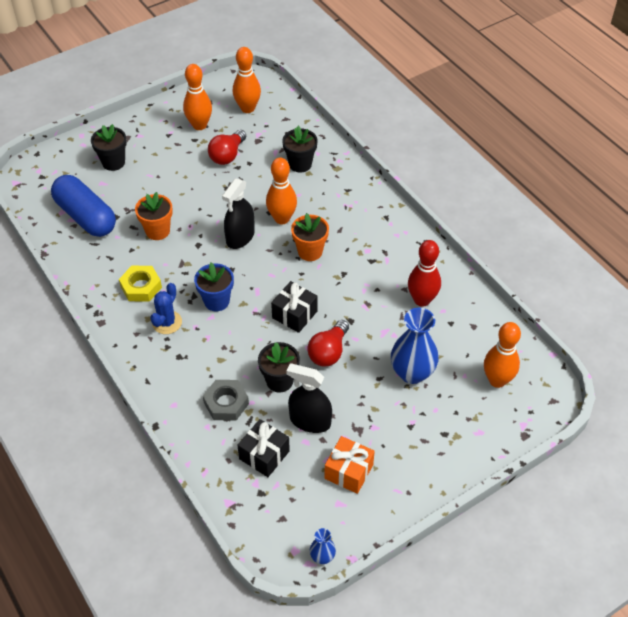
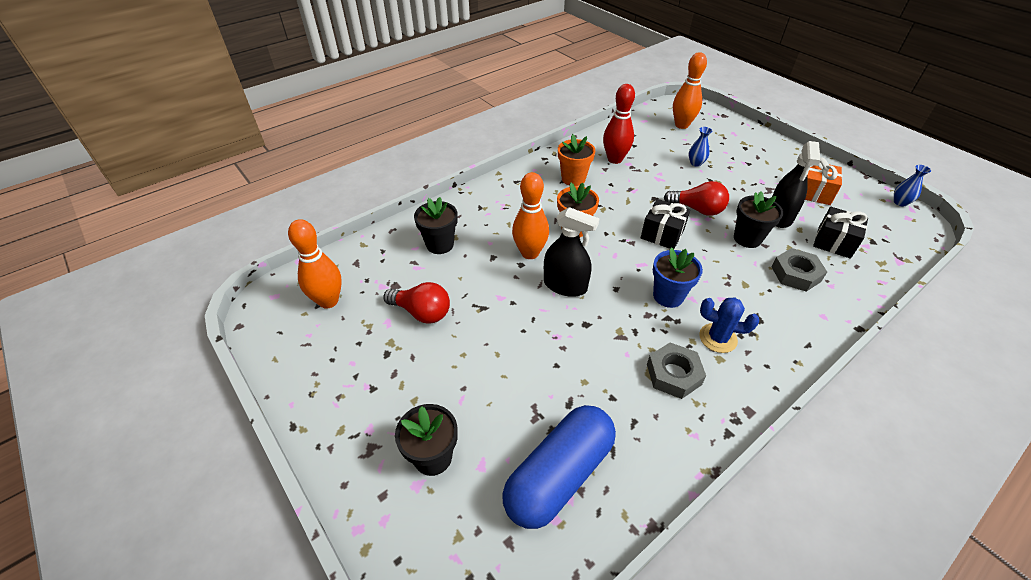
camera: 95 degrees left, 5 degrees down
yellow nut [119,266,162,302] -> grey nut [647,342,706,399]
orange flower pot [135,192,173,240] -> orange flower pot moved to [558,134,595,186]
orange bowling pin [183,64,212,130] -> none
blue vase [391,308,439,384] -> blue vase [689,127,712,167], size x0.49

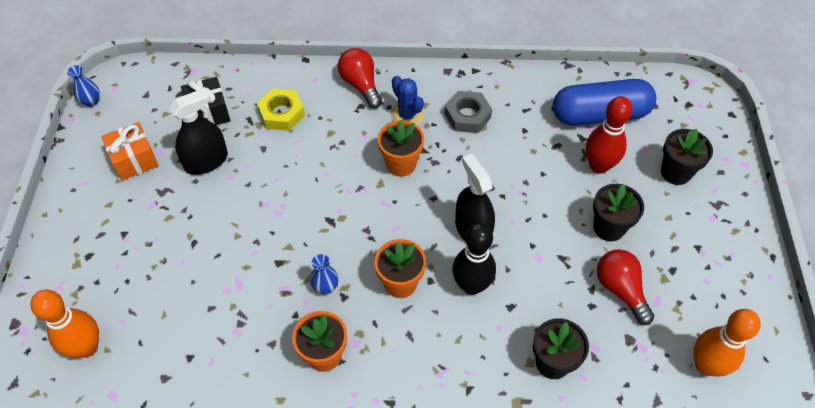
camera: 140 degrees left, 10 degrees up
orange bowling pin [512,172,549,259] -> black bowling pin [452,223,496,295]
red bowling pin [603,84,635,164] -> red bowling pin moved to [586,96,632,174]
black gift [641,199,690,249] -> none
blue flower pot [653,248,703,308] -> orange flower pot [378,120,424,177]
red light bulb [664,181,729,216] -> red light bulb moved to [338,48,382,108]
blue vase [689,127,712,167] -> blue vase moved to [310,254,338,294]
black flower pot [734,191,783,248] -> black flower pot moved to [593,184,644,241]
grey nut [772,248,827,292] -> yellow nut [257,88,305,131]

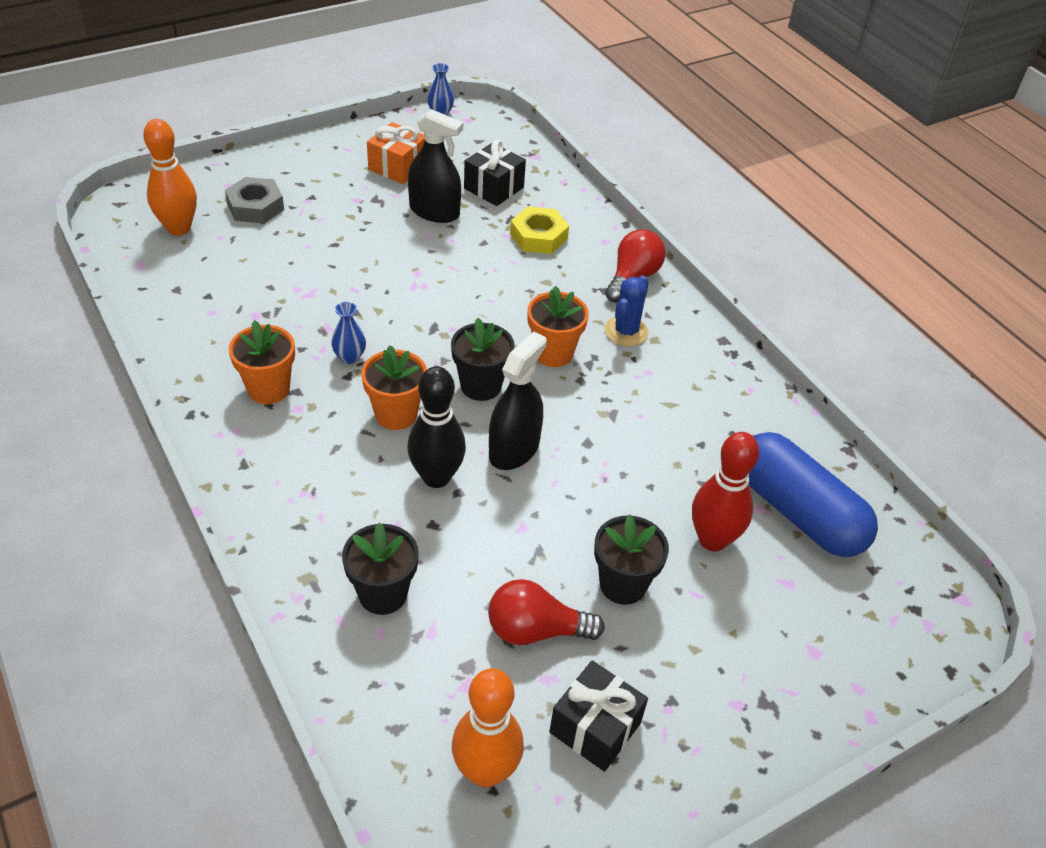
camera: 55 degrees right, 10 degrees down
grey nut [444,91,492,133] -> grey nut moved to [225,177,284,224]
red light bulb [597,249,654,325] -> red light bulb turned 120 degrees counterclockwise [488,579,605,645]
black flower pot [661,129,713,185] -> black flower pot moved to [451,318,515,401]
none -> black gift [549,660,648,772]

